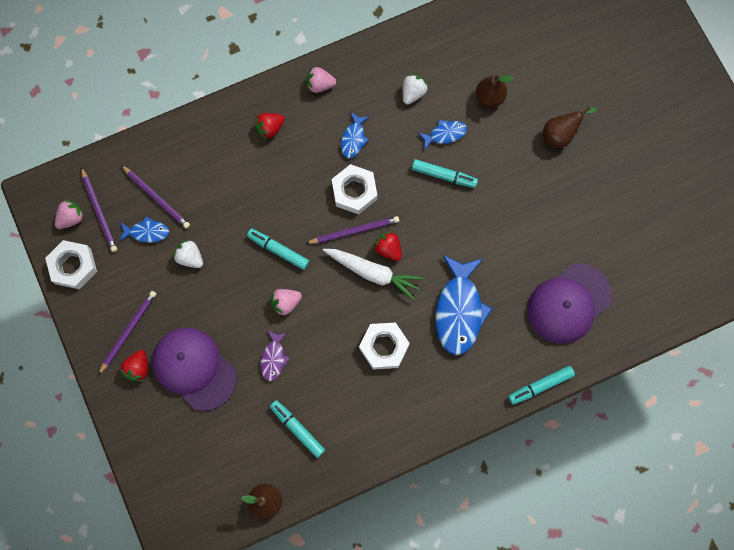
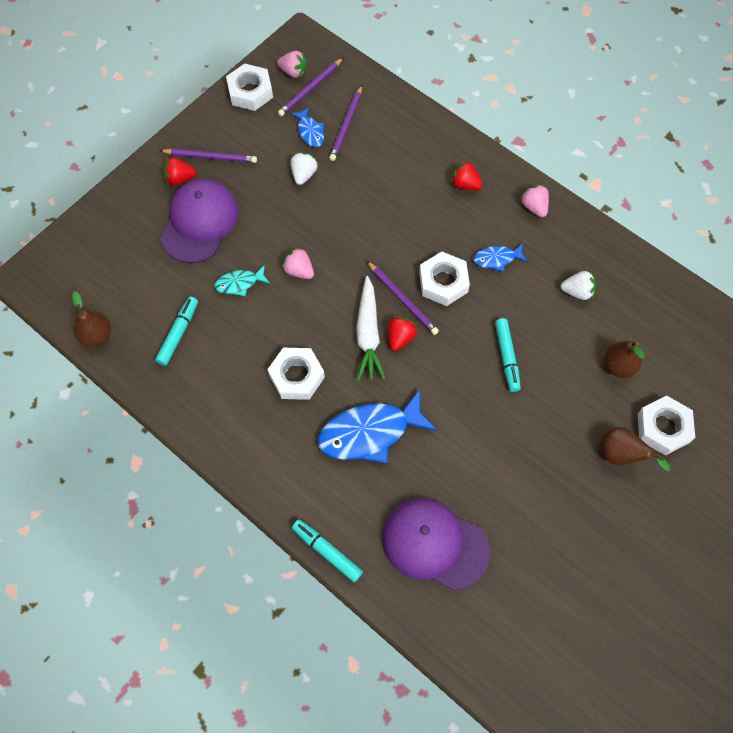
camera: 65 degrees right, 10 degrees down
turquoise marker [247,229,309,270] -> none
purple fish [260,330,290,381] -> turquoise fish [214,265,270,296]
blue fish [418,120,467,150] -> none
none -> white nut [638,395,695,456]

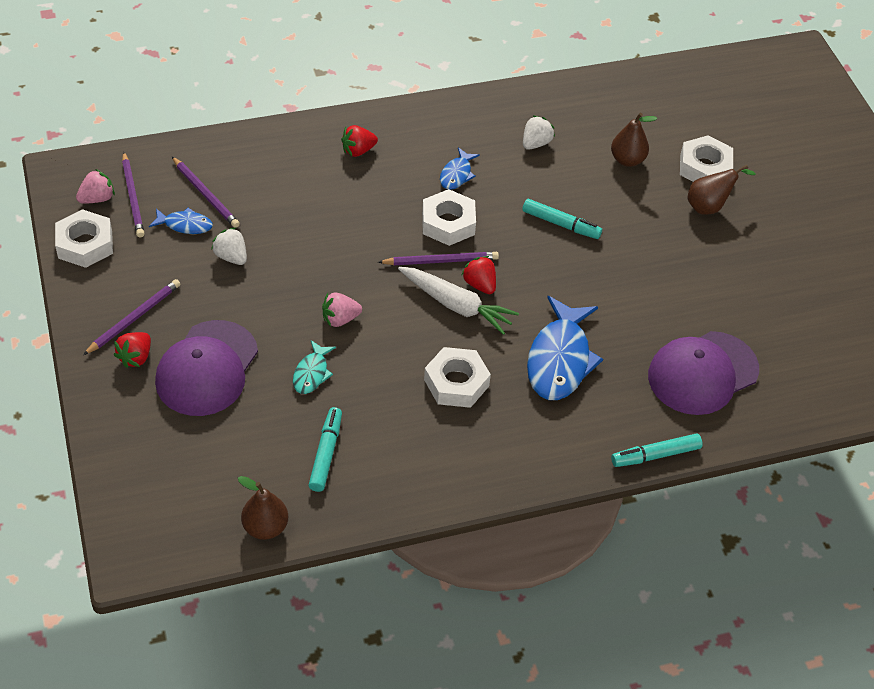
camera: 60 degrees left, 15 degrees down
turquoise marker [155,297,198,366] -> turquoise marker turned 45 degrees clockwise [309,407,342,492]
purple cap [160,179,239,263] -> purple cap turned 120 degrees counterclockwise [155,320,258,416]
pink strawberry [520,185,549,217] -> none

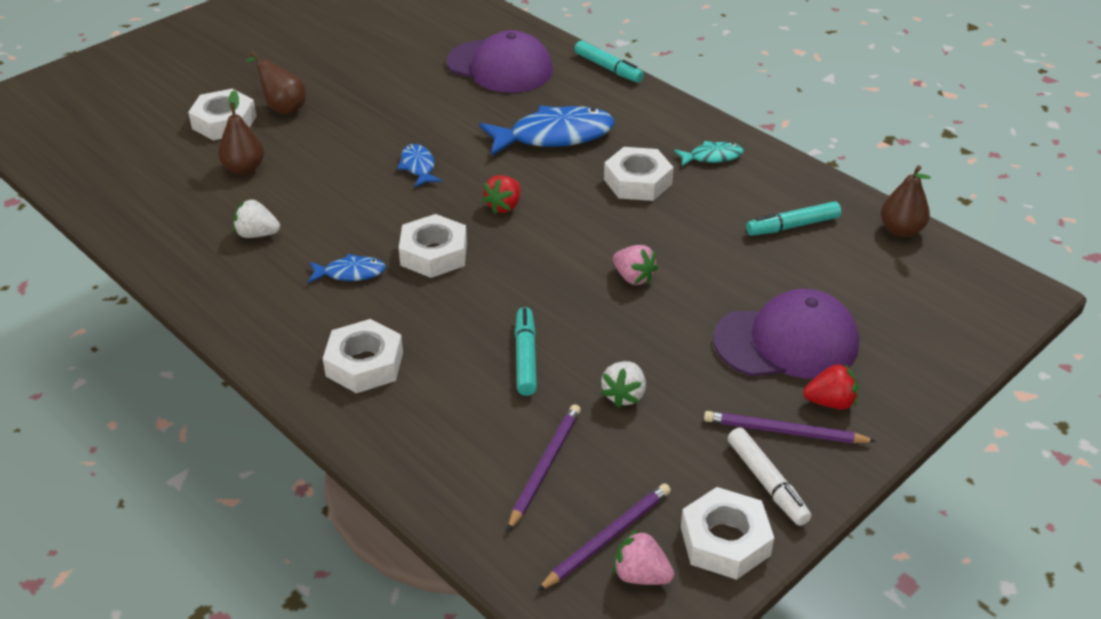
camera: 115 degrees left, 10 degrees down
blue fish [149,208,213,234] -> blue fish moved to [397,144,442,187]
turquoise fish [293,340,336,394] -> turquoise fish moved to [674,141,744,166]
red strawberry [341,125,378,157] -> white nut [323,319,403,393]
purple pencil [378,252,499,265] -> none
white carrot [398,267,519,335] -> none
turquoise marker [522,199,602,239] -> turquoise marker moved to [515,307,537,396]
none -> white marker [728,427,811,526]

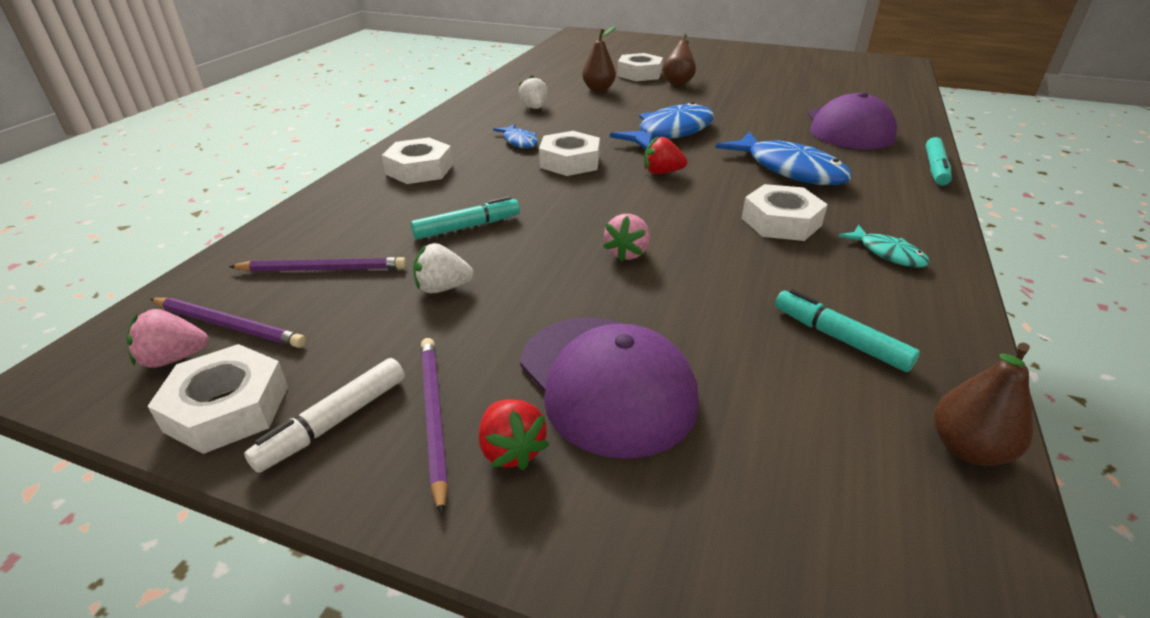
camera: 65 degrees right, 5 degrees down
blue fish [397,144,442,187] -> blue fish [610,102,714,150], size x1.99
pink strawberry [613,529,674,585] -> pink strawberry turned 105 degrees counterclockwise [126,309,208,368]

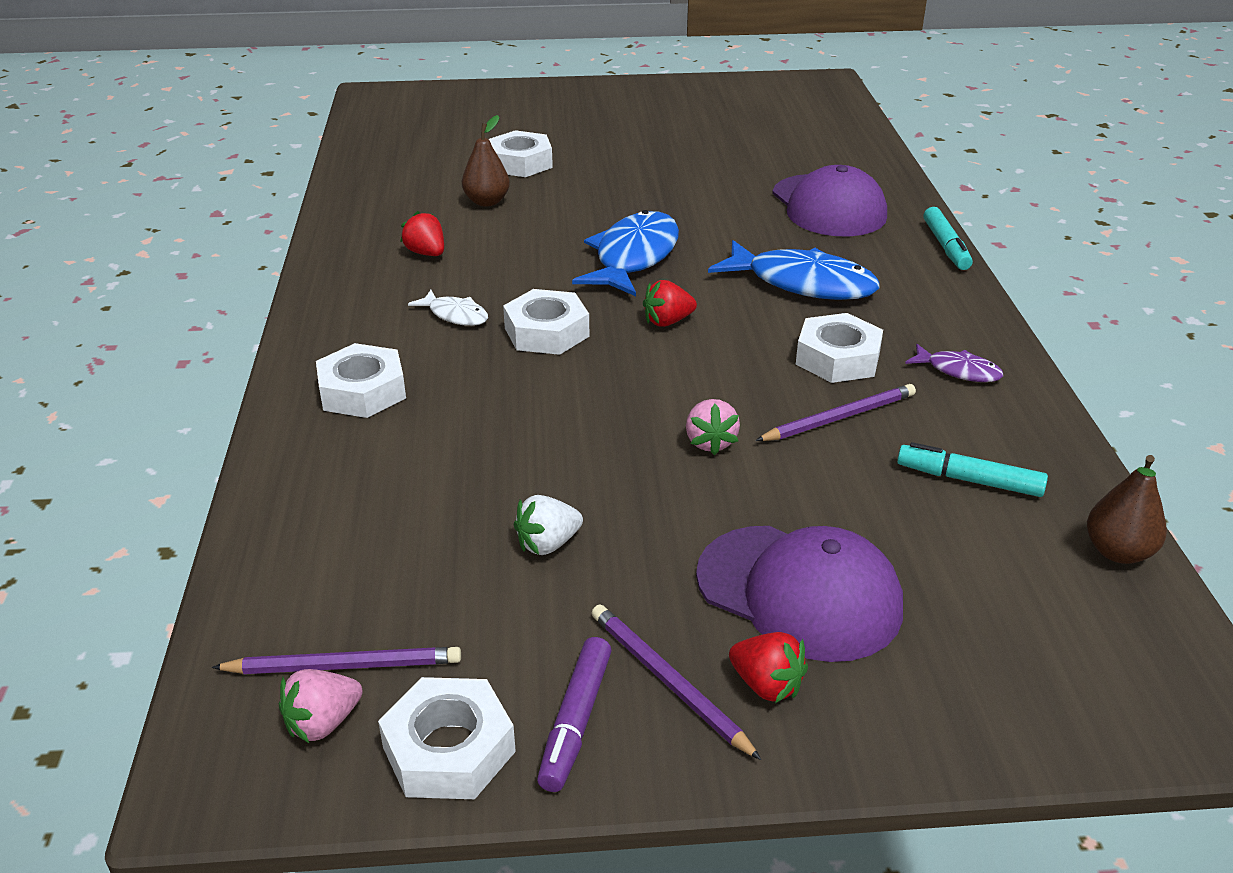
camera: 25 degrees left, 0 degrees up
purple pencil [229,257,406,272] -> purple pencil moved to [755,384,916,441]
white marker [244,358,405,473] -> purple marker [537,637,612,792]
turquoise marker [410,196,520,239] -> none
blue fish [493,124,538,148] -> white fish [408,290,488,326]
white strawberry [518,76,548,109] -> red strawberry [400,211,444,256]
brown pear [663,34,696,86] -> none
turquoise fish [838,225,930,268] -> purple fish [905,344,1003,382]

